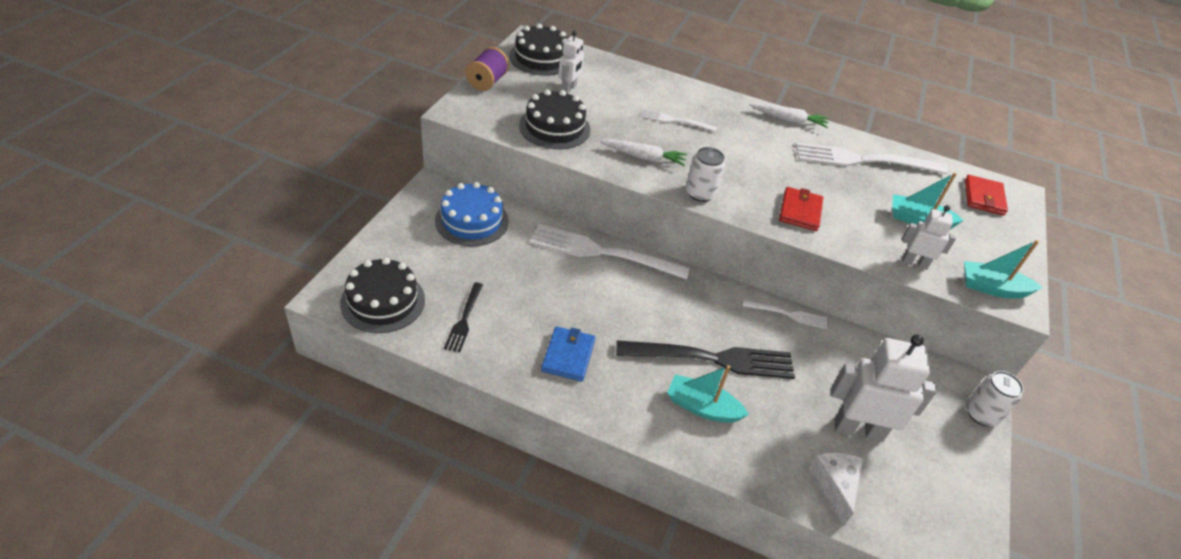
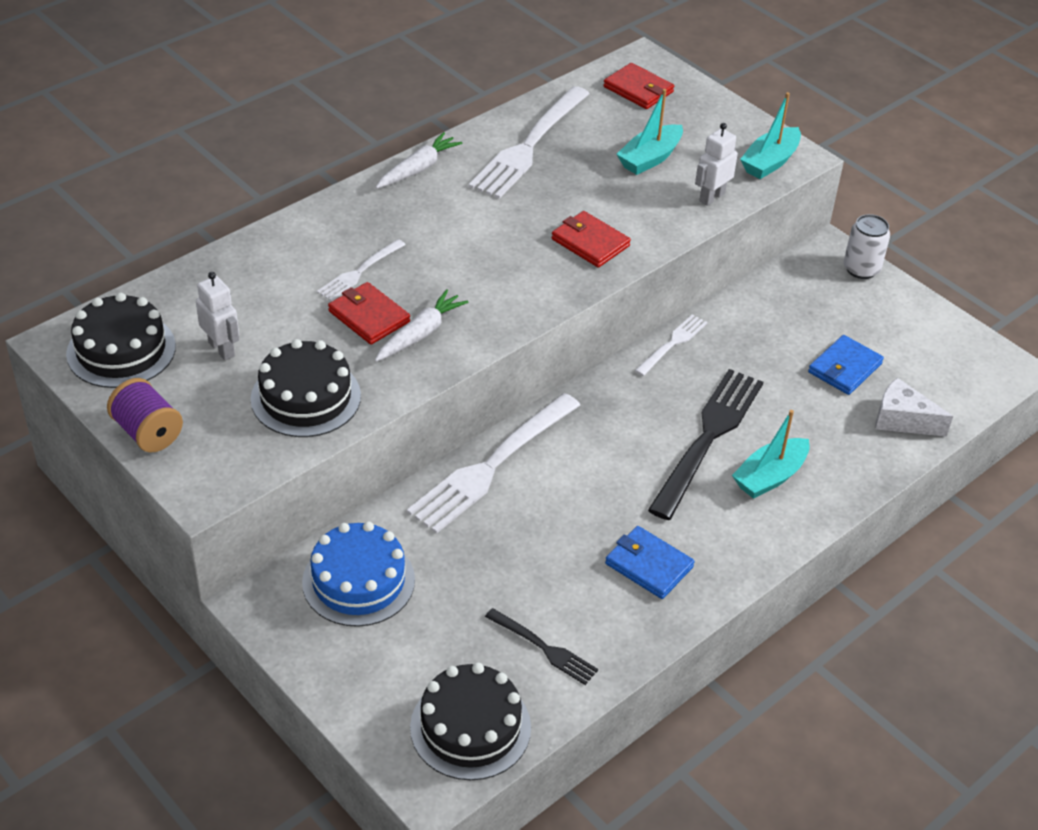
camera: 60 degrees left, 0 degrees up
white can [686,147,725,202] -> none
white robot [831,334,937,442] -> blue wallet [808,335,884,395]
none -> red wallet [328,282,410,345]

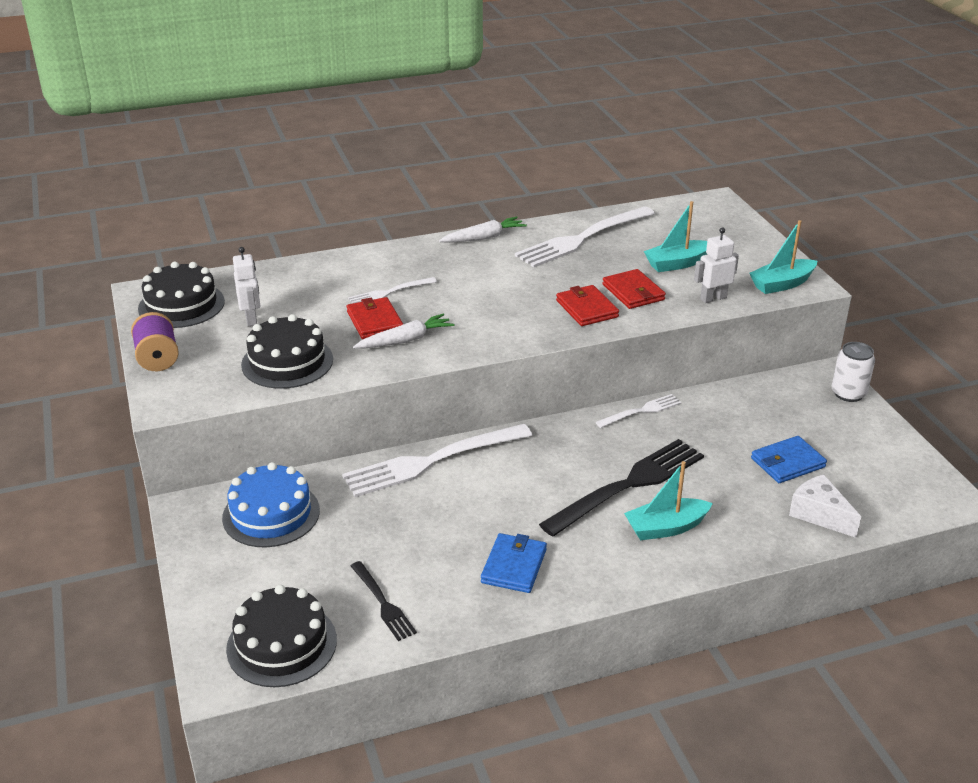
camera: 25 degrees right, 10 degrees down
red wallet [603,63,674,109] -> red wallet moved to [602,269,666,309]
blue wallet [605,526,695,599] -> blue wallet turned 45 degrees clockwise [481,533,547,593]

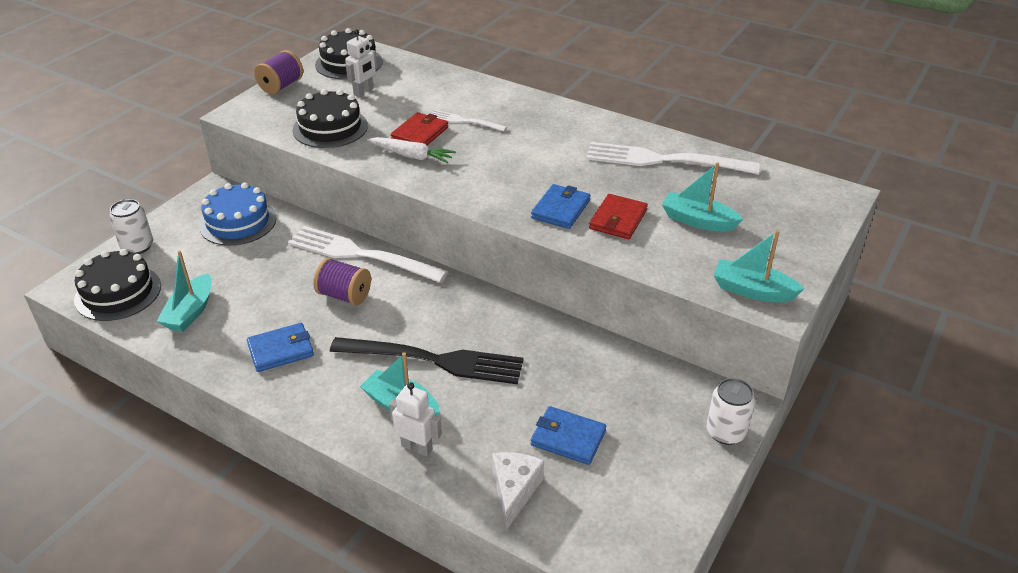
camera: 50 degrees right, 5 degrees up
black fork [351,561,417,641] -> turquoise boat [157,250,212,332]
white carrot [439,217,527,243] -> none
red wallet [556,285,619,326] -> blue wallet [531,184,591,229]
white fork [596,394,682,428] -> none
white robot [694,227,739,303] -> white robot moved to [389,382,442,457]
none -> white can [109,199,153,254]
none -> purple spool [313,258,371,305]

